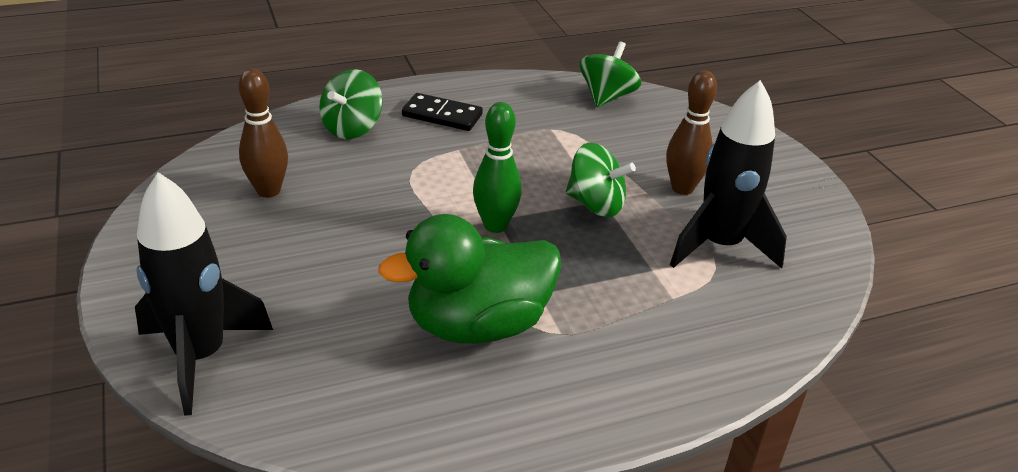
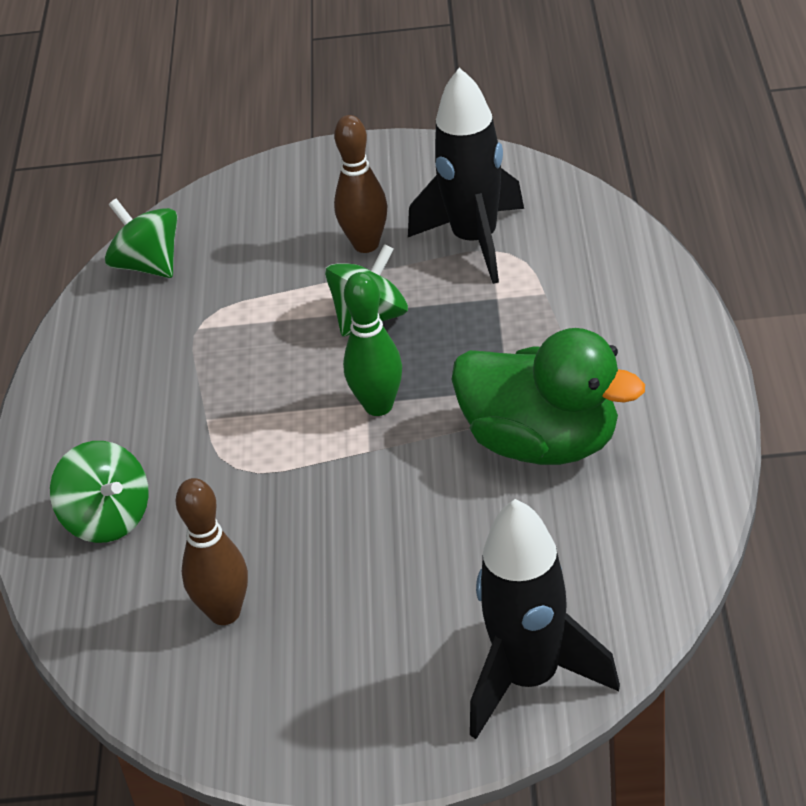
camera: 65 degrees left, 5 degrees up
green duck [378,214,561,344] -> green duck turned 60 degrees counterclockwise [451,328,645,465]
black domino [402,93,483,131] -> none

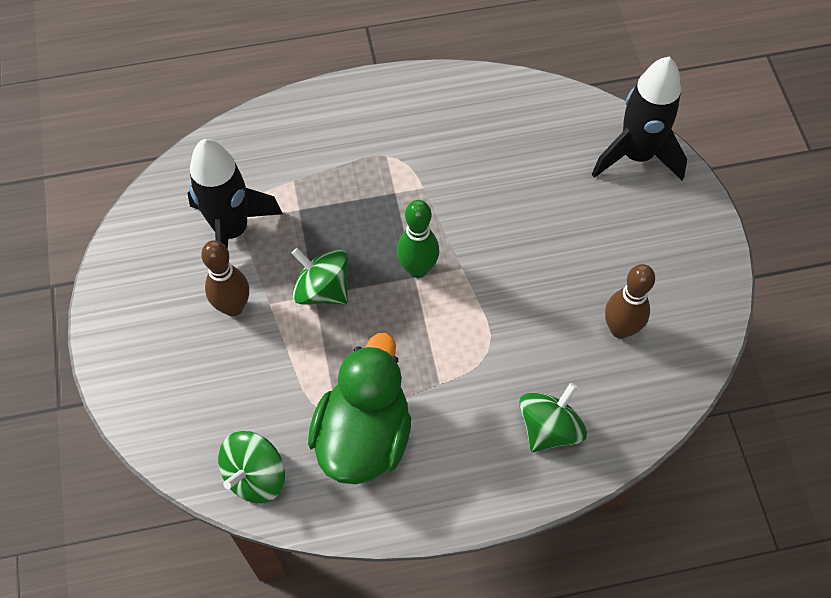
camera: 105 degrees left, 20 degrees up
green duck [451,328,645,465] -> green duck moved to [308,333,411,484]

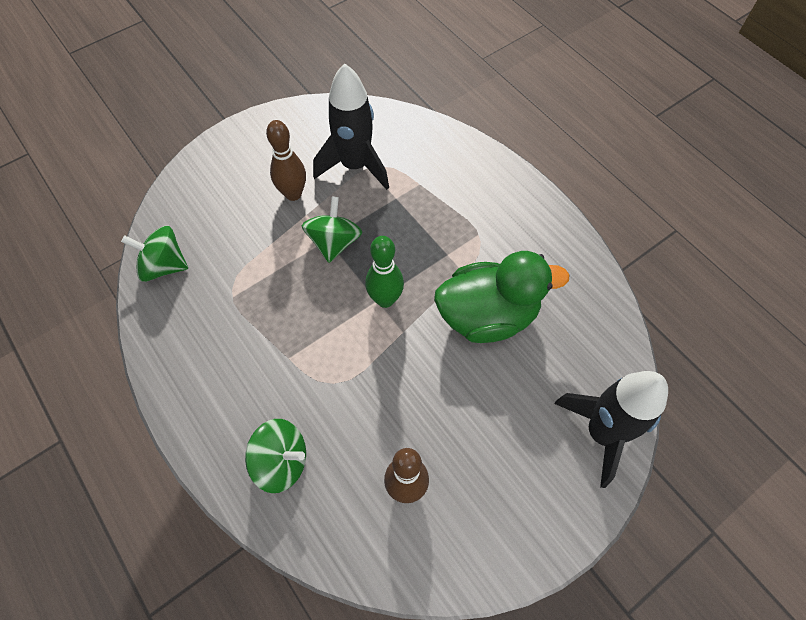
camera: 65 degrees right, 0 degrees up
green duck [308,333,411,484] -> green duck moved to [434,251,570,343]

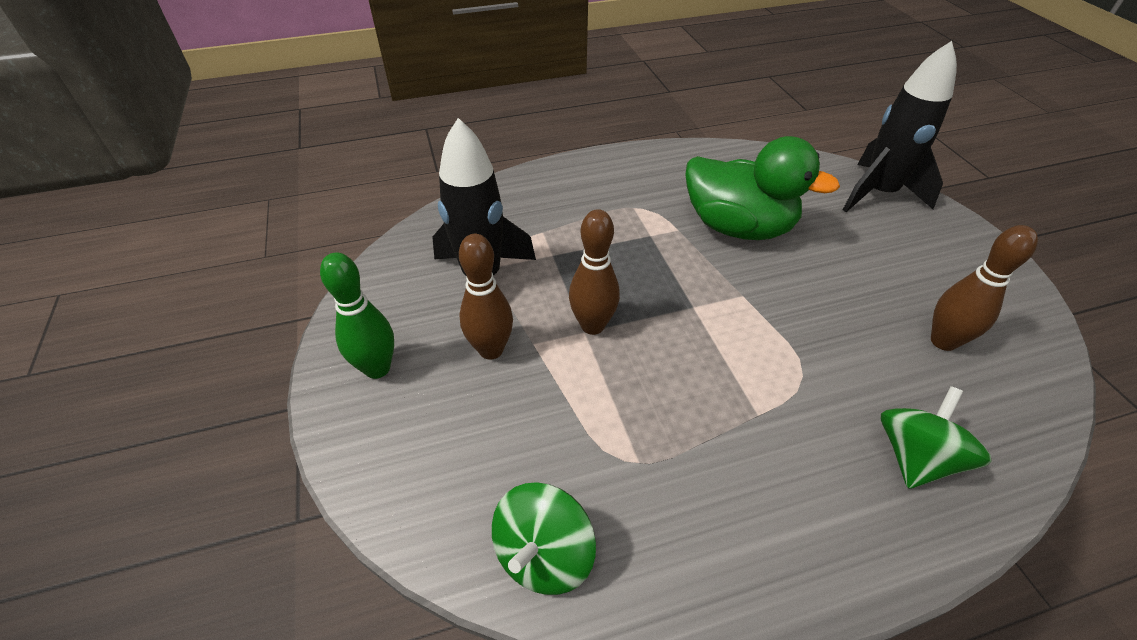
camera: 70 degrees left, 15 degrees down
green spinning top [302,196,362,263] -> brown bowling pin [569,209,620,335]
green bowling pin [365,236,404,308] -> green bowling pin moved to [320,253,394,379]
green duck [434,251,570,343] -> green duck turned 105 degrees clockwise [685,136,840,240]

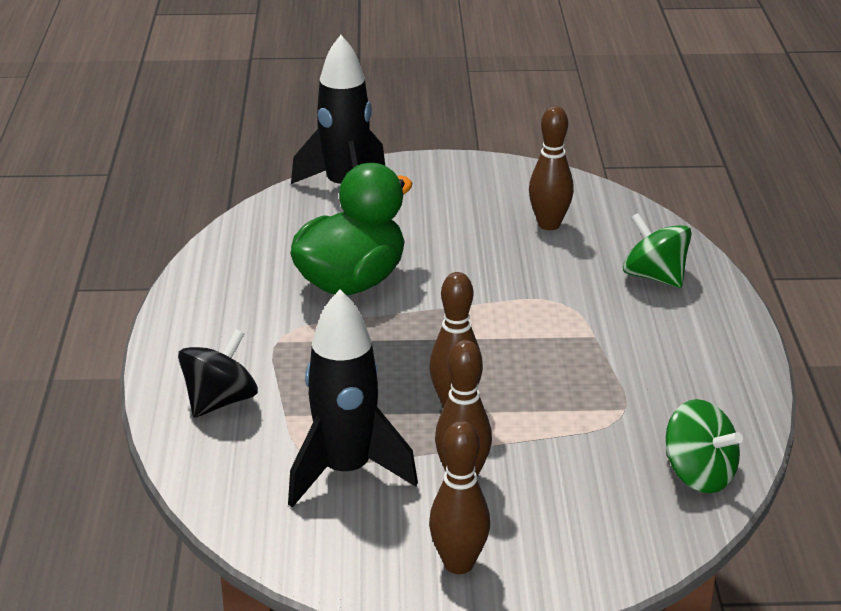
camera: 75 degrees left, 15 degrees down
green bowling pin [320,253,394,379] -> brown bowling pin [429,420,490,574]
none -> black spinning top [178,329,258,418]

